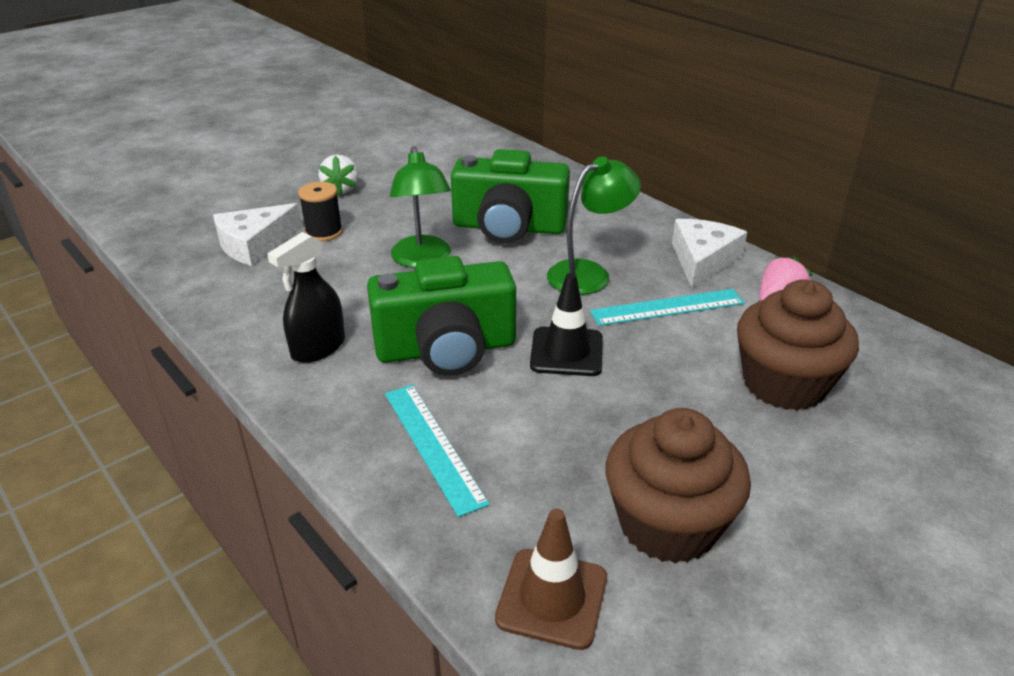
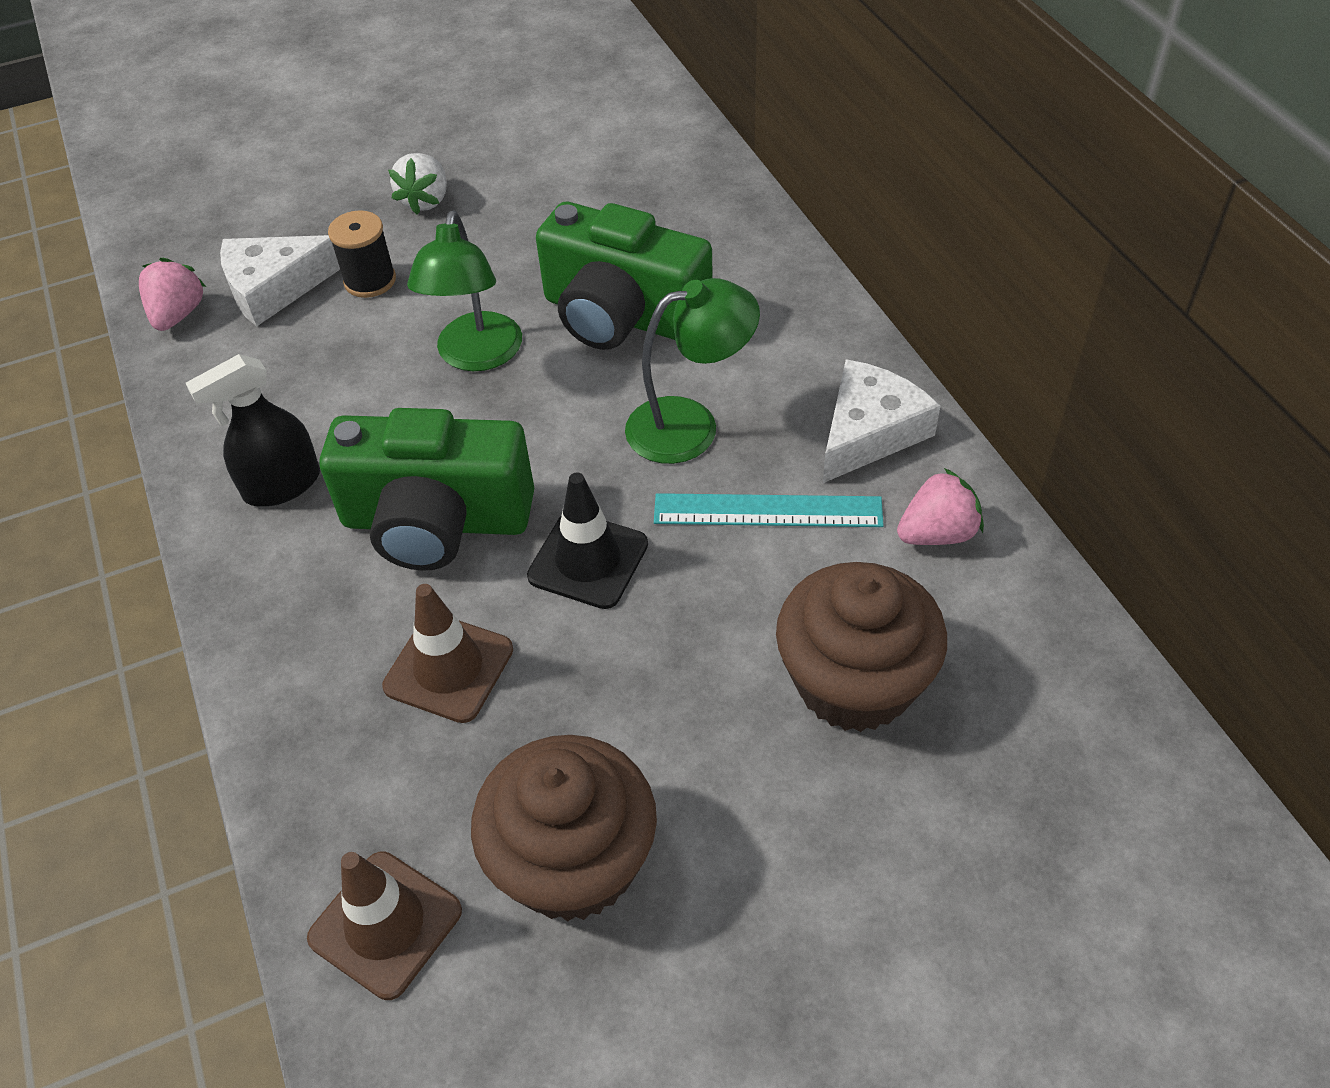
camera: 20 degrees right, 15 degrees up
turquoise ruler [385,385,490,517] -> none
none -> pink strawberry [139,258,206,331]
none -> brown traffic cone [382,584,513,723]

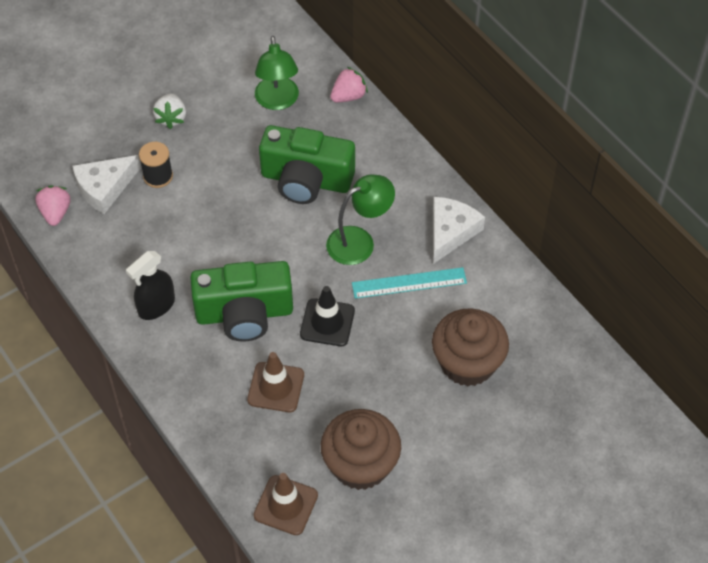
camera: 15 degrees left, 5 degrees up
green lamp [407,210,522,371] -> green lamp moved to [255,36,299,110]
pink strawberry [897,468,984,545] -> pink strawberry moved to [330,67,368,102]

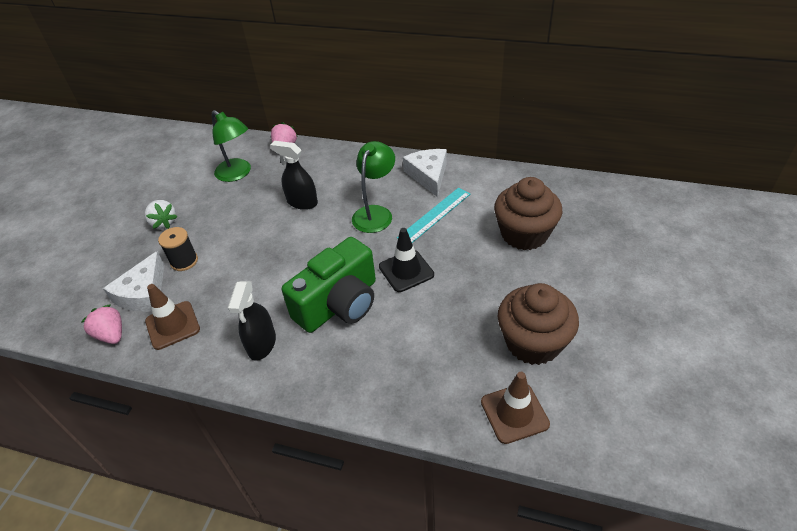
camera: 35 degrees left, 10 degrees down
brown traffic cone [247,352,304,412] -> brown traffic cone moved to [145,284,200,350]
green camera [259,125,355,204] -> black spray bottle [270,141,318,210]

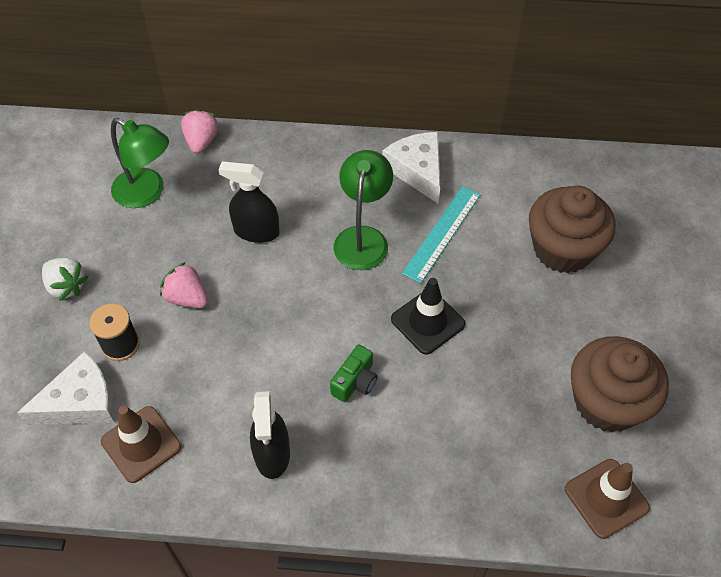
camera: 15 degrees left, 10 degrees up
pink strawberry [81,304,122,344] -> pink strawberry moved to [160,262,208,308]
white cheese [103,251,164,312] -> white cheese turned 120 degrees counterclockwise [17,351,115,425]
green camera [282,237,376,333] -> green camera [330,345,377,402], size x0.44

